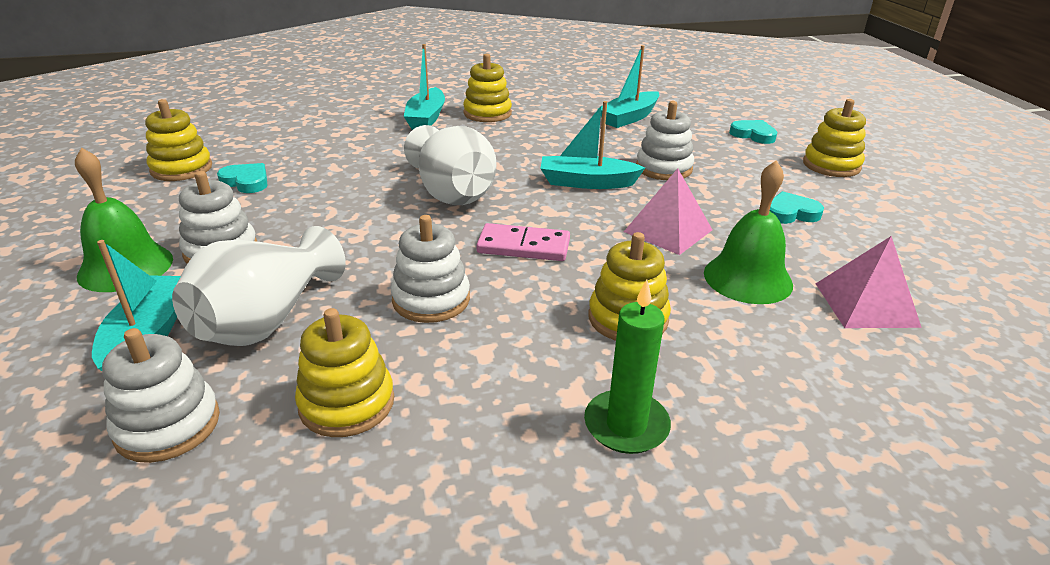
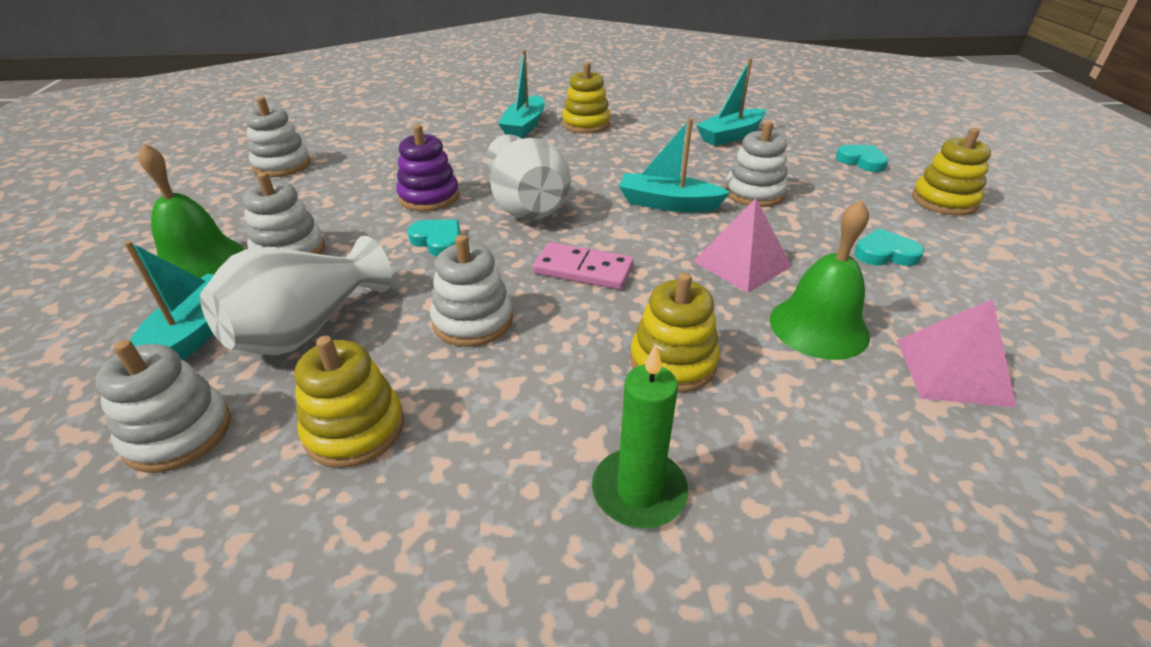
camera: 10 degrees right, 5 degrees up
yellow stacking toy [145,99,212,181] -> white stacking toy [245,97,311,177]
turquoise heart [217,163,267,193] -> turquoise heart moved to [407,220,460,256]
none -> purple stacking toy [396,124,459,211]

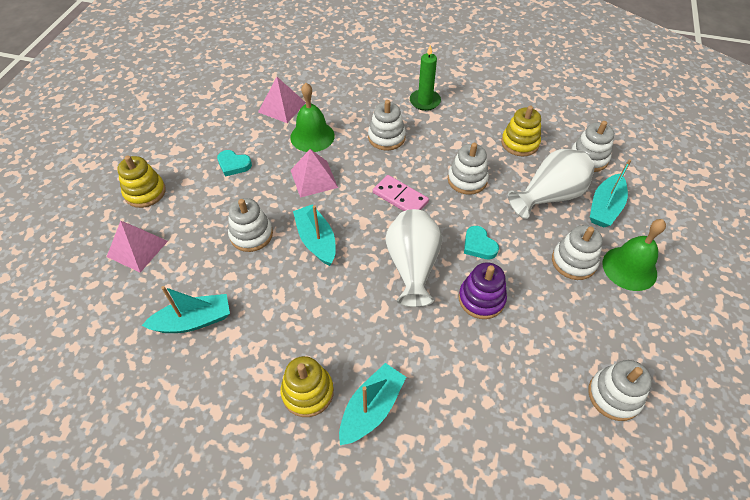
camera: 160 degrees left, 15 degrees up
turquoise boat [619,118,731,212] -> turquoise boat turned 150 degrees counterclockwise [293,204,336,266]
yellow stacking toy [630,273,720,392] -> white stacking toy [368,100,406,151]
turquoise heart [836,145,888,172] -> pink pyramid [107,221,168,273]

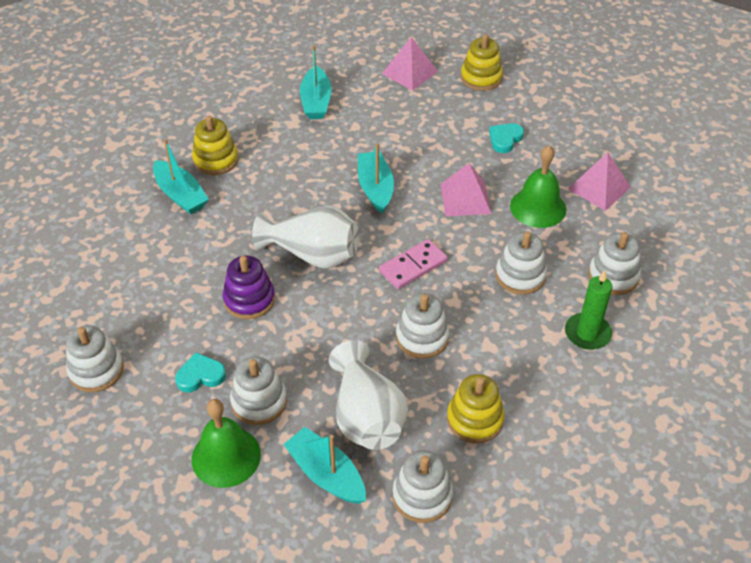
camera: 105 degrees right, 5 degrees down
white stacking toy [228,198,273,252] -> white stacking toy moved to [588,232,641,295]
turquoise boat [293,204,336,266] -> turquoise boat turned 90 degrees counterclockwise [358,143,394,214]
turquoise heart [464,226,499,259] -> turquoise heart moved to [175,352,226,392]

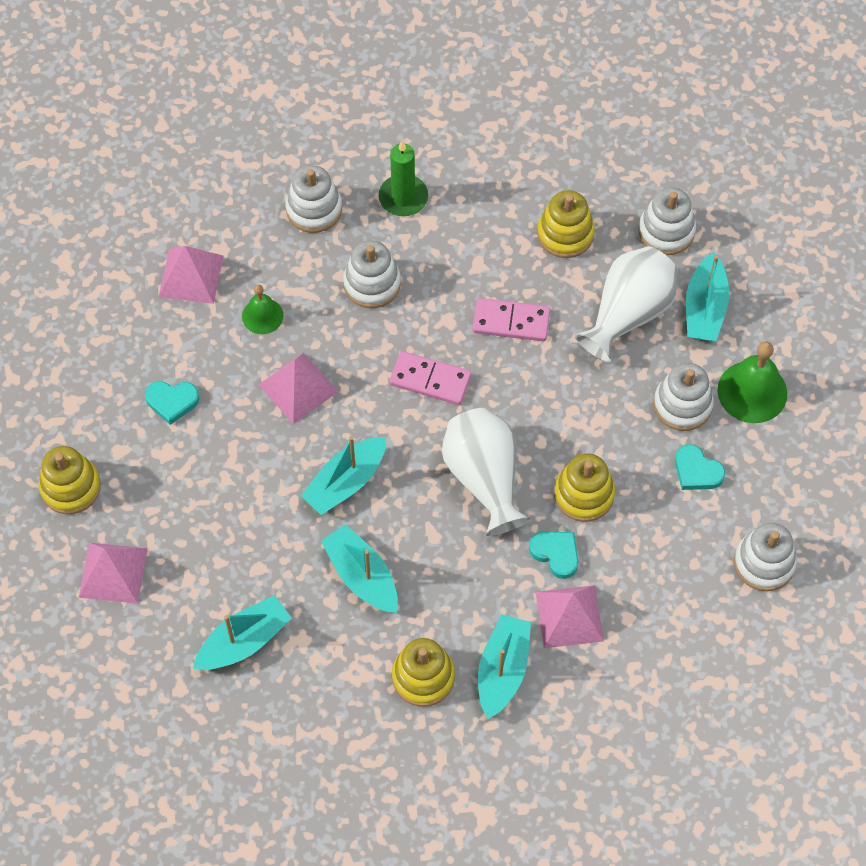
camera: 125 degrees left, 15 degrees up
purple stacking toy [223,256,275,319] -> yellow stacking toy [554,453,615,522]
white stacking toy [396,293,450,359] -> pink domino [472,298,550,341]
green bell [510,145,566,228] -> green bell [242,285,284,334], size x0.61
none -> turquoise boat [321,524,398,613]
none -> turquoise heart [529,531,579,579]
none -> pink pyramid [536,585,604,648]

